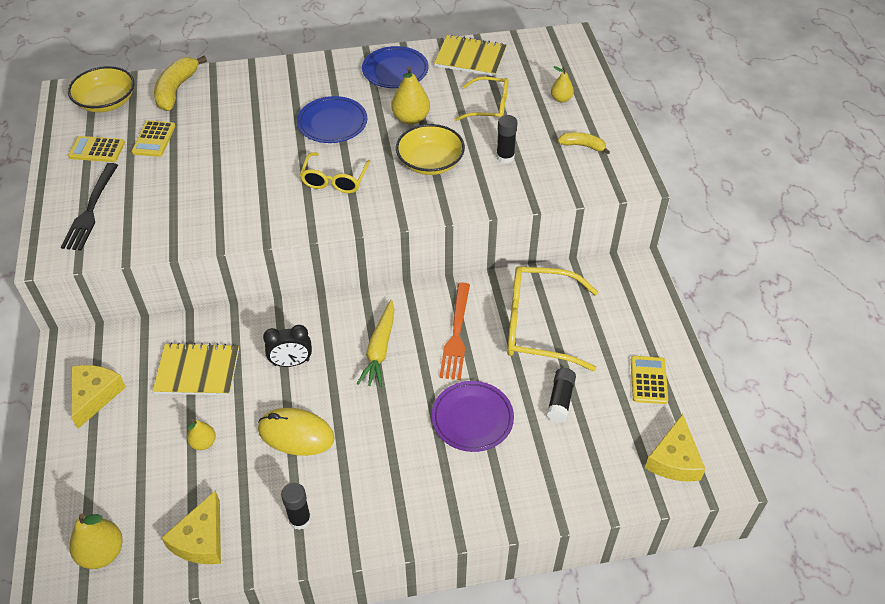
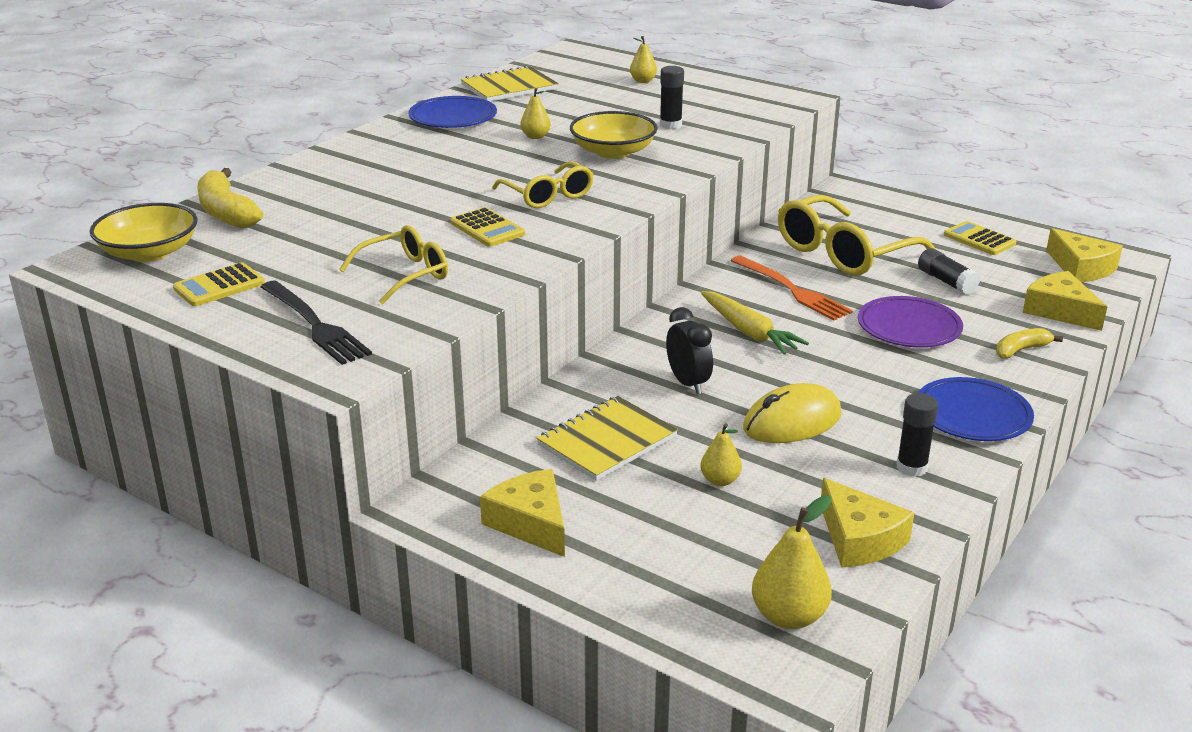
camera: 45 degrees left, 20 degrees down
yellow calculator [132,120,175,157] -> yellow calculator moved to [450,207,525,247]
black clock [263,325,312,367] -> black clock turned 60 degrees counterclockwise [666,307,713,394]
blue plate [297,96,367,143] -> blue plate moved to [918,377,1034,441]
yellow pear [391,67,430,125] -> yellow pear [520,88,551,139], size x0.61
yellow glasses [455,76,509,121] -> yellow glasses moved to [339,225,448,304]
yellow banana [558,132,610,155] -> yellow banana moved to [996,328,1063,359]
none -> yellow cheese [1023,271,1107,331]

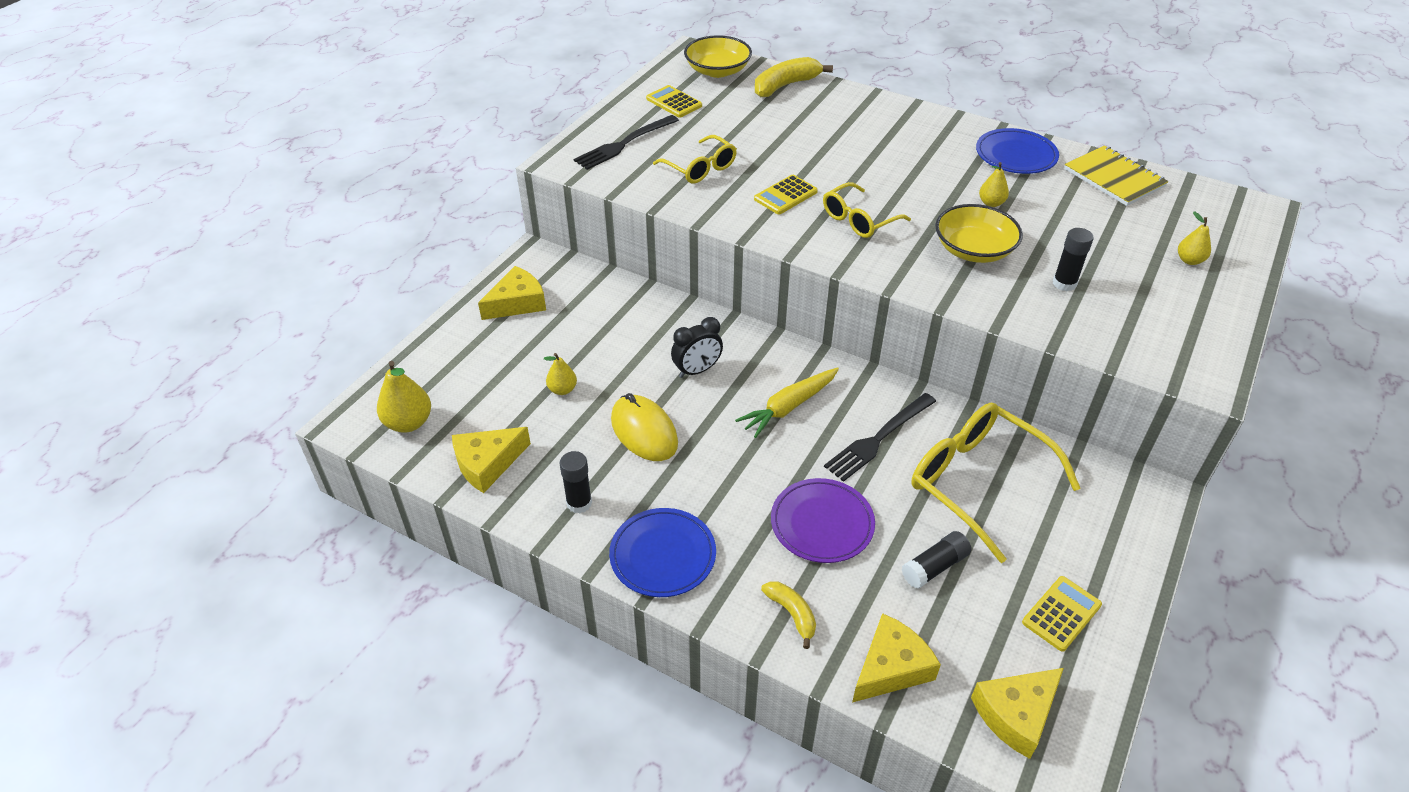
camera: 85 degrees right, 15 degrees up
yellow notebook [536,396,678,481] -> none
orange fork [731,255,853,321] -> black fork [824,393,936,482]

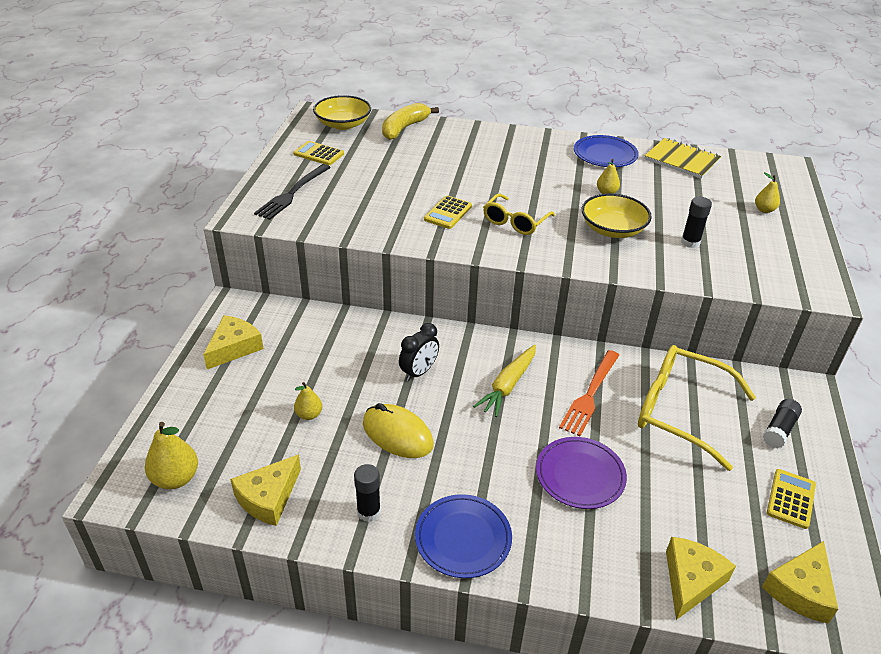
camera: 20 degrees left, 5 degrees down
yellow glasses [653,135,737,183] -> none
yellow banana [761,581,816,649] -> none
black fork [824,393,936,482] -> orange fork [559,350,619,436]
black glue stick [901,531,971,589] -> black glue stick moved to [763,399,802,448]

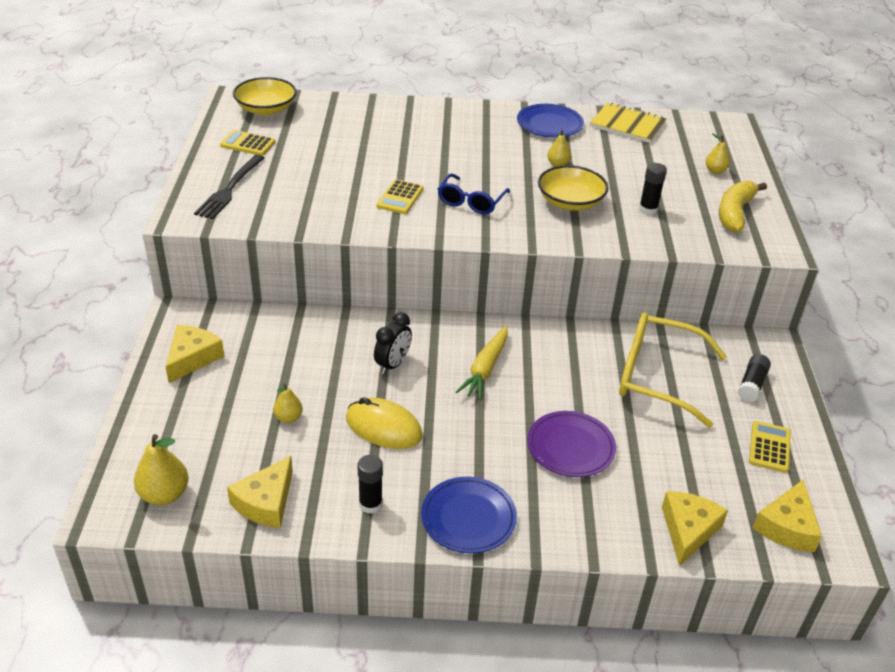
camera: 10 degrees left, 0 degrees up
yellow banana [382,103,439,140] -> yellow banana moved to [719,180,767,232]
yellow glasses [483,194,555,235] -> blue glasses [438,173,510,215]
orange fork [559,350,619,436] -> none

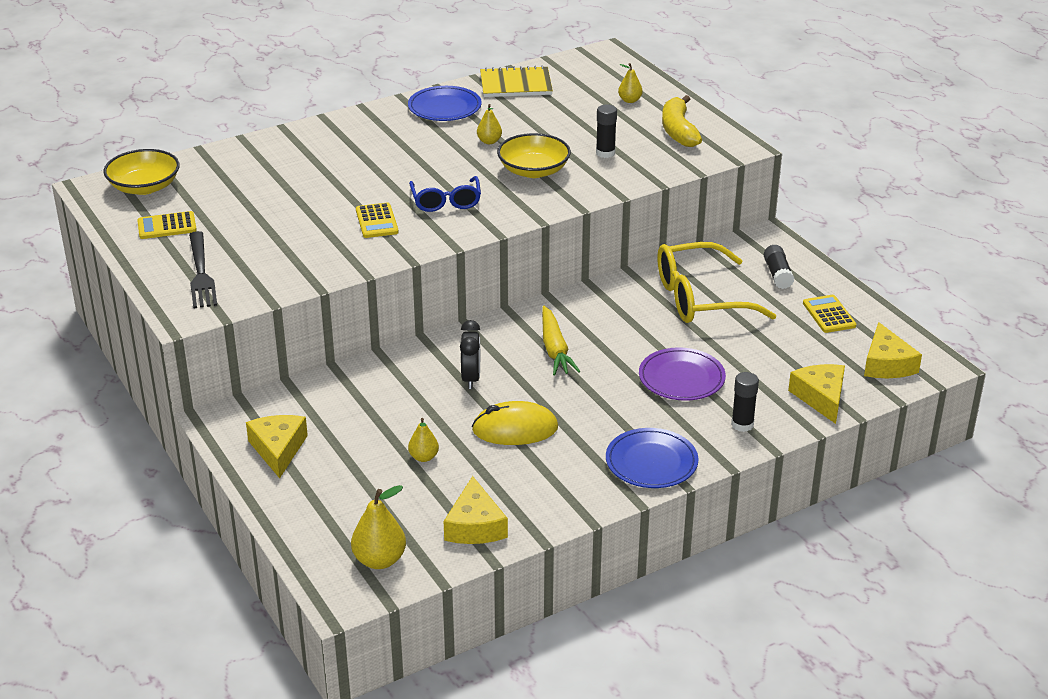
camera: 30 degrees left, 5 degrees down
black glue stick [358,455,383,514] -> black glue stick moved to [731,372,759,432]

